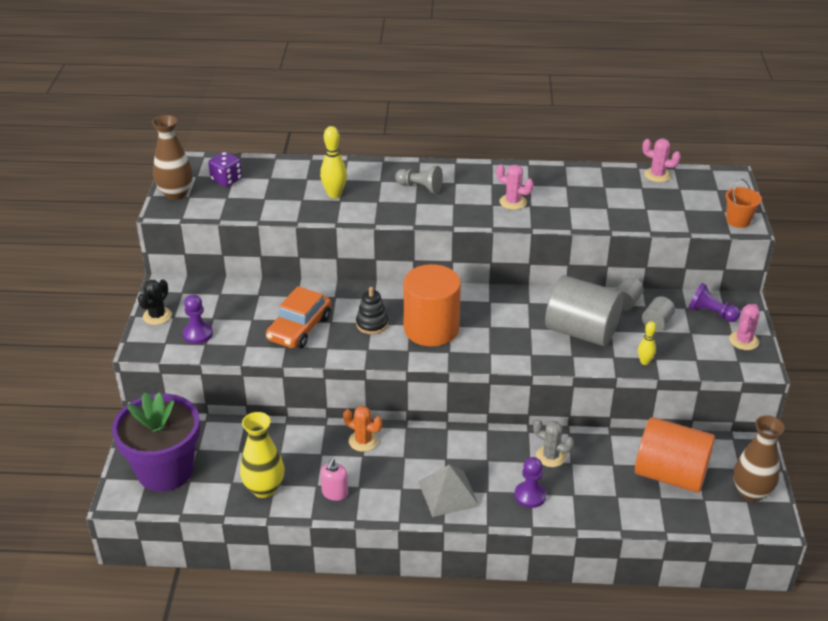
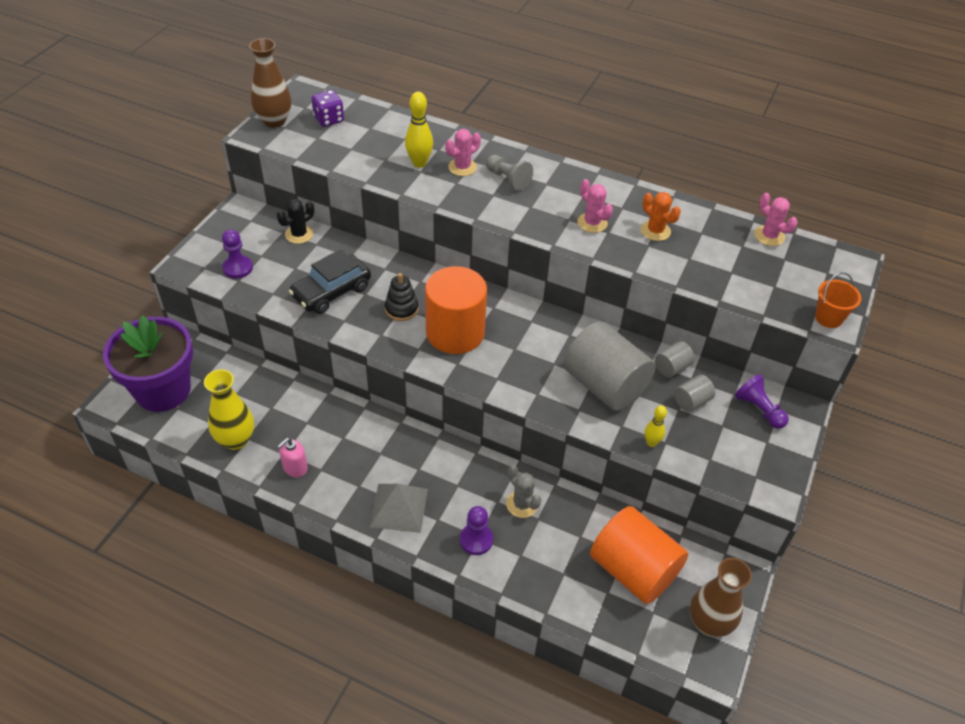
camera: 20 degrees right, 10 degrees up
black cactus [138,280,172,325] -> black cactus moved to [277,199,314,244]
orange car [266,286,331,349] -> black car [289,249,371,314]
orange cactus [343,406,382,452] -> orange cactus moved to [641,192,681,241]
pink cactus [729,304,760,350] -> pink cactus moved to [445,129,481,176]

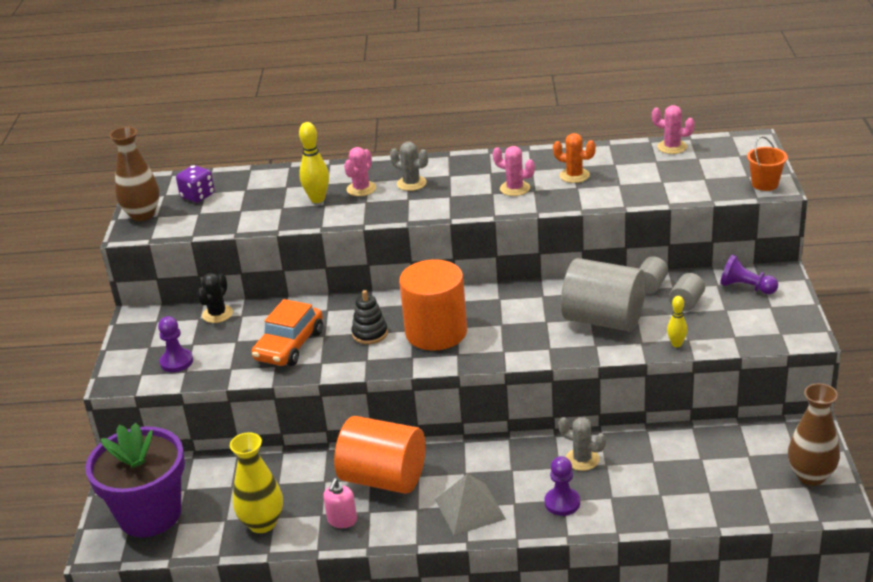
camera: 20 degrees left, 15 degrees down
black car [289,249,371,314] -> orange car [252,299,323,366]
grey pawn [486,155,533,191] -> grey cactus [390,142,428,191]
orange cylinder [590,506,688,604] -> orange cylinder moved to [334,416,425,494]

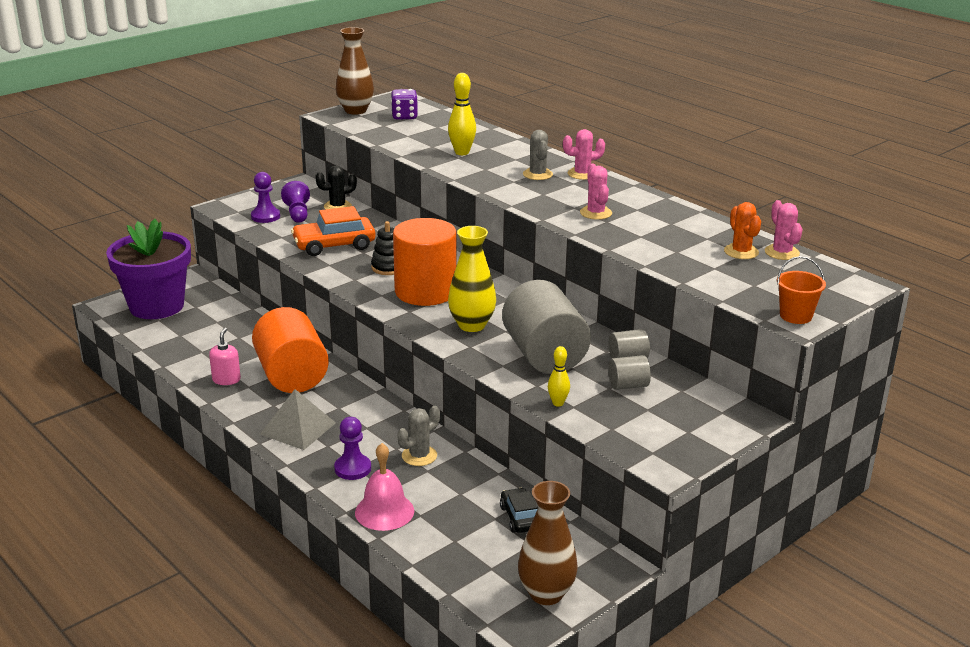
camera: 45 degrees right, 5 degrees down
yellow vase [230,433,283,533] -> yellow vase moved to [448,226,496,332]
pink soap dispenser [323,478,357,528] -> pink soap dispenser turned 120 degrees clockwise [209,328,241,385]
pink cactus [344,147,376,196] -> pink cactus moved to [563,129,605,180]
orange cactus [553,133,596,183] -> orange cactus moved to [724,202,761,259]
grey cactus [558,417,606,471] -> grey cactus turned 60 degrees clockwise [397,406,440,466]
purple pawn [720,255,778,294] -> purple pawn moved to [281,181,310,223]
none -> pink bell [355,443,414,531]
none -> black car [500,488,538,533]

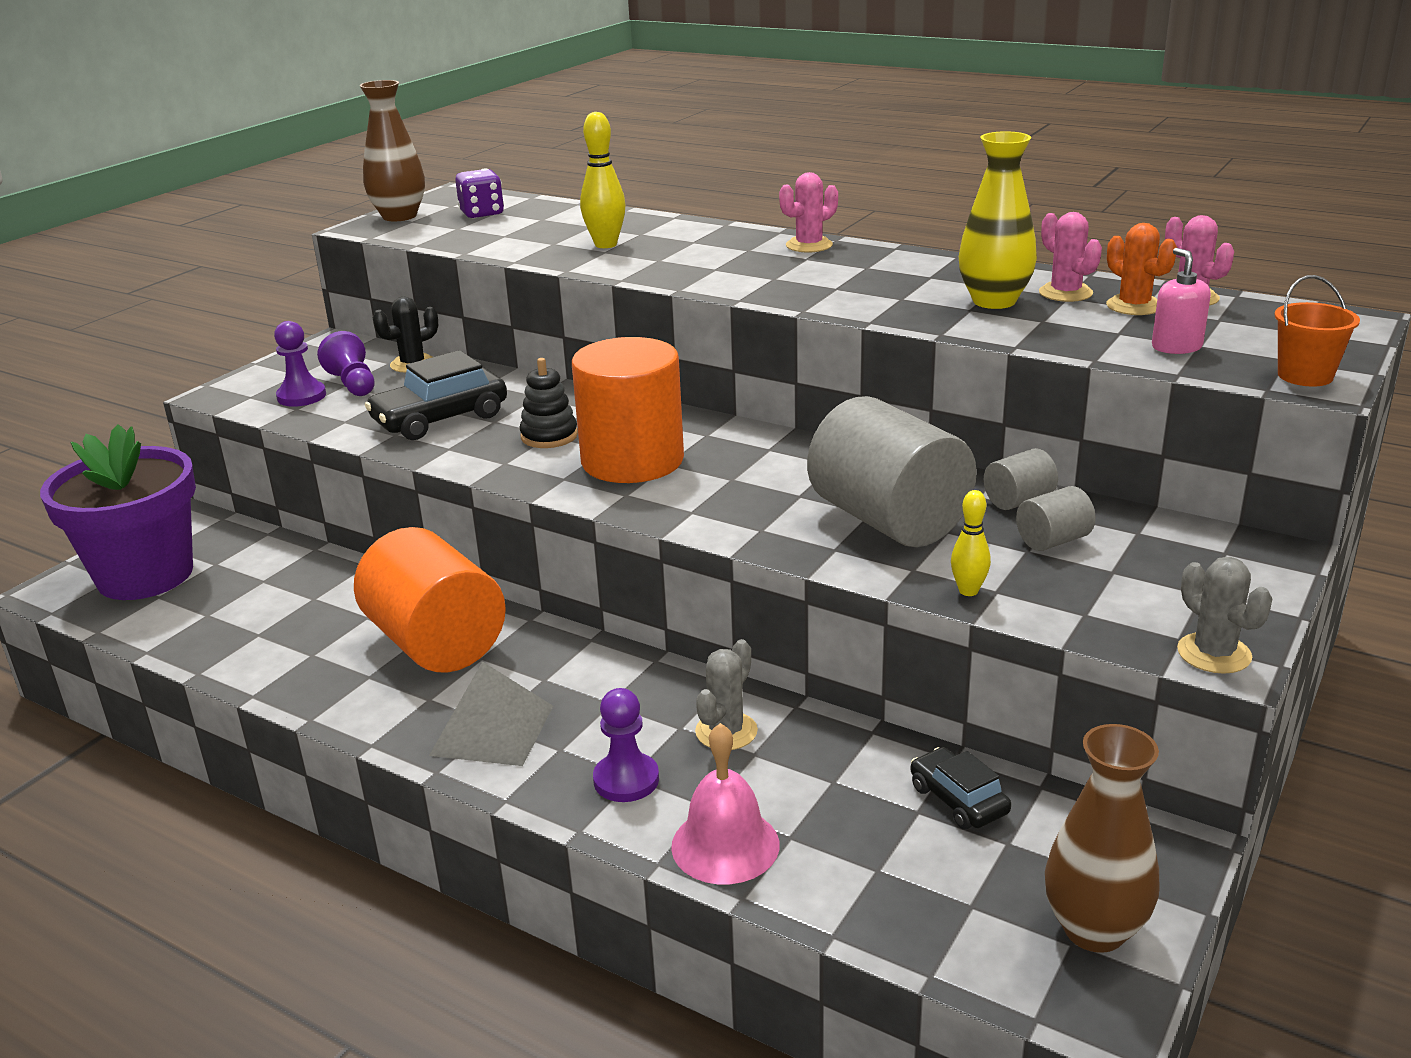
camera: 15 degrees left, 0 degrees up
pink soap dispenser [209,328,241,385] -> pink soap dispenser moved to [1152,248,1211,354]
orange car [291,206,375,256] -> black car [365,350,507,440]
yellow vase [448,226,496,332] -> yellow vase moved to [959,131,1037,309]
grey cactus [523,130,553,180] -> grey cactus moved to [1177,557,1273,674]
pink cactus [580,164,612,220] -> pink cactus moved to [1039,212,1102,302]

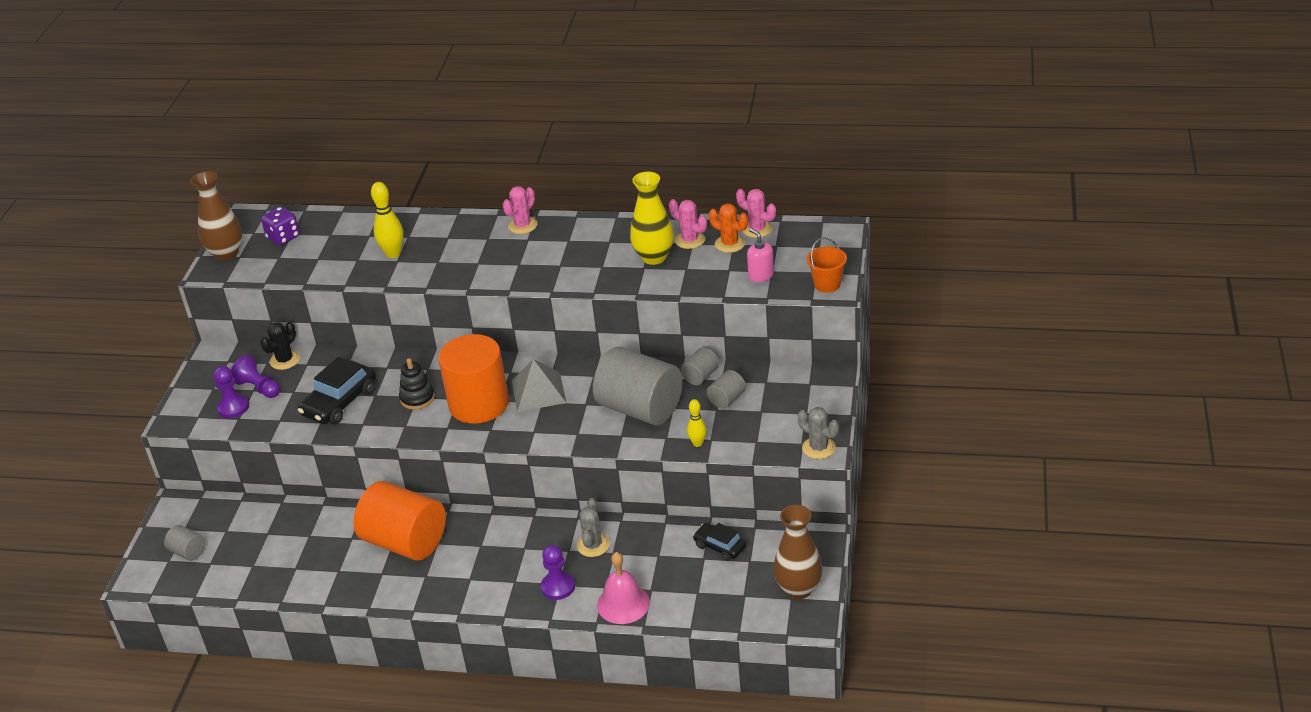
camera: 20 degrees left, 10 degrees up
purple flower pot [40,424,196,600] -> grey cylinder [164,525,206,561]
grey pyramid [429,661,553,766] -> grey pyramid moved to [512,359,566,412]

